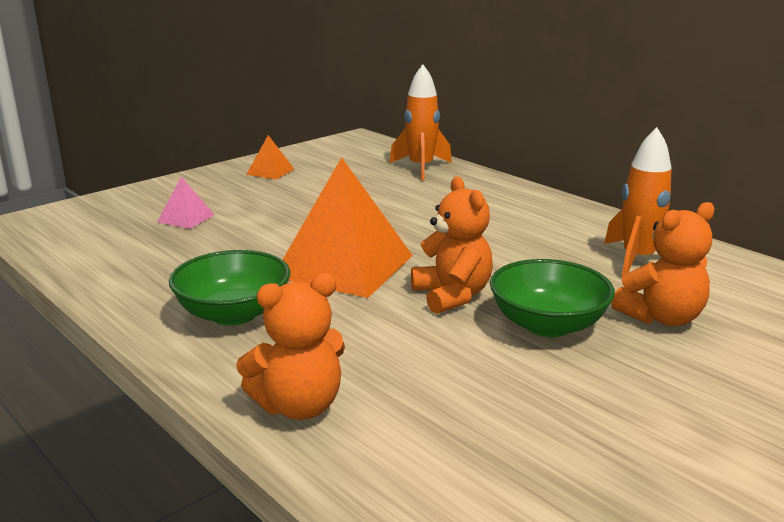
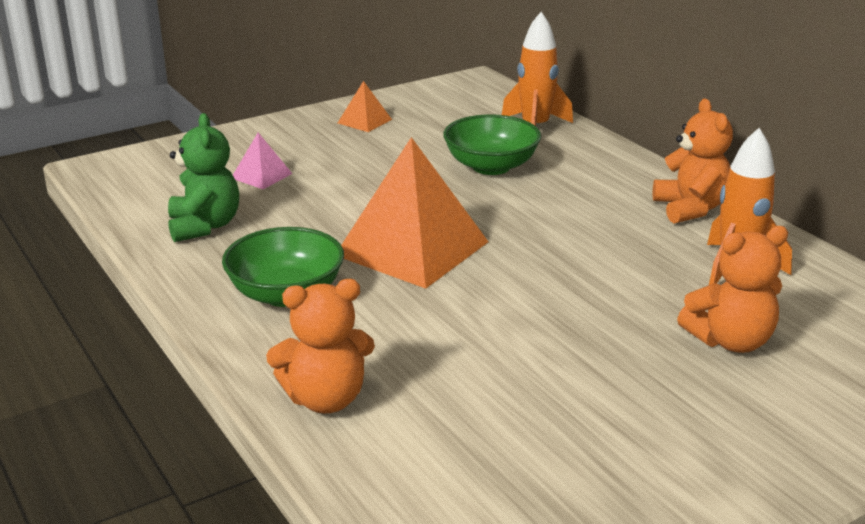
camera: 10 degrees right, 5 degrees up
orange teddy bear [411,177,493,314] -> orange teddy bear moved to [653,99,733,224]
green bowl [490,259,615,337] -> green bowl moved to [443,115,541,175]
none -> green teddy bear [168,113,239,242]

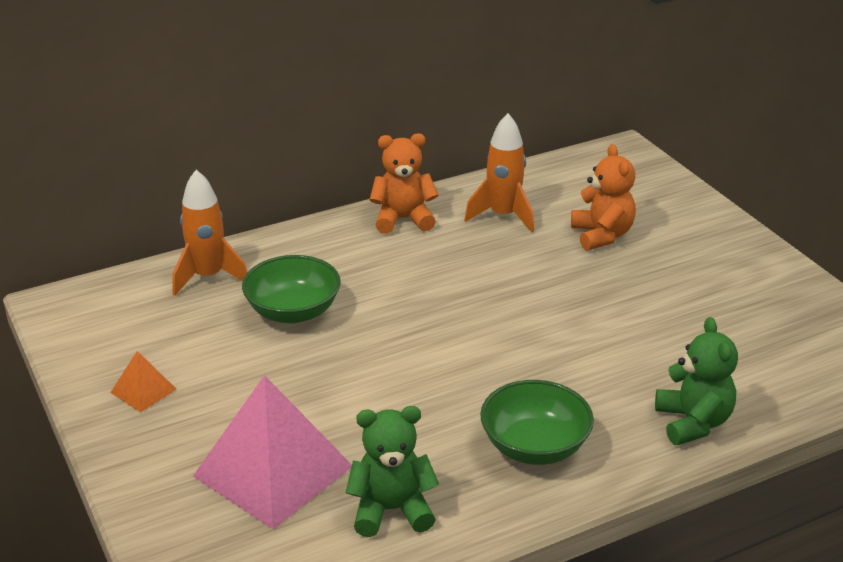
camera: 85 degrees left, 5 degrees up
pink pyramid [233,133,292,189] -> pink pyramid [193,375,352,529], size x2.25
orange teddy bear [266,279,375,414] -> green teddy bear [655,317,738,445]
orange pyramid [341,137,488,289] -> none

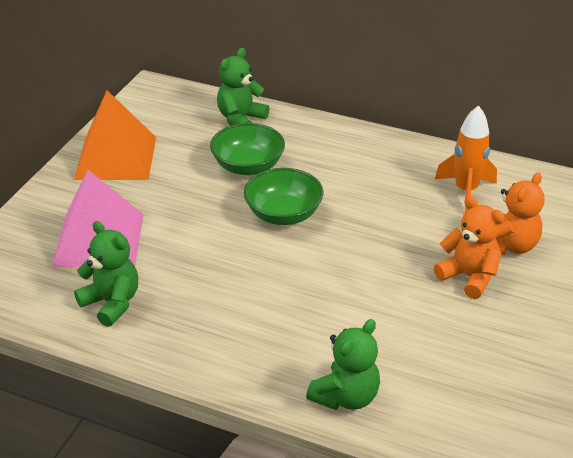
camera: 50 degrees right, 5 degrees up
orange pyramid [110,351,176,412] -> orange pyramid [74,90,156,180], size x2.25
orange rocket [172,170,247,296] -> green teddy bear [217,48,269,125]
orange teddy bear [370,133,439,234] -> orange teddy bear moved to [433,196,505,299]
green bowl [480,380,594,465] -> green bowl moved to [244,168,324,225]

